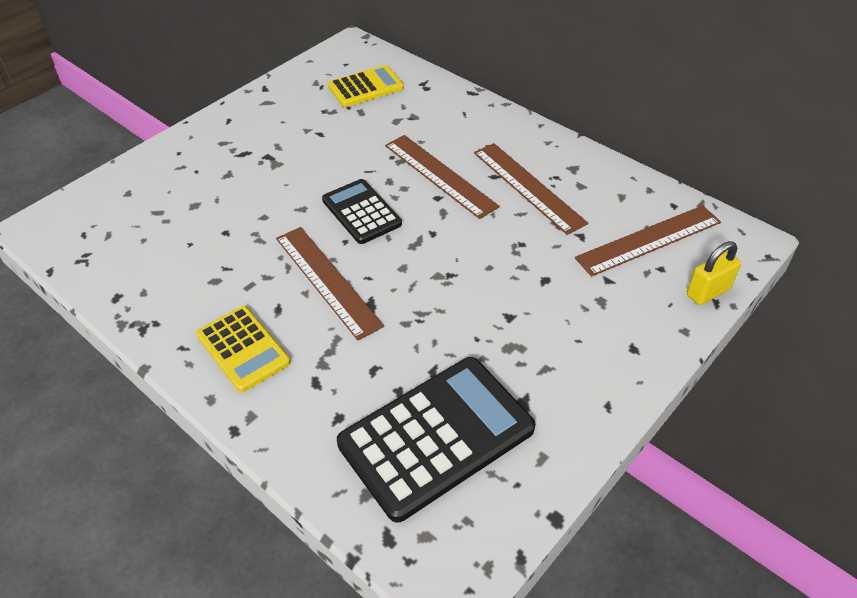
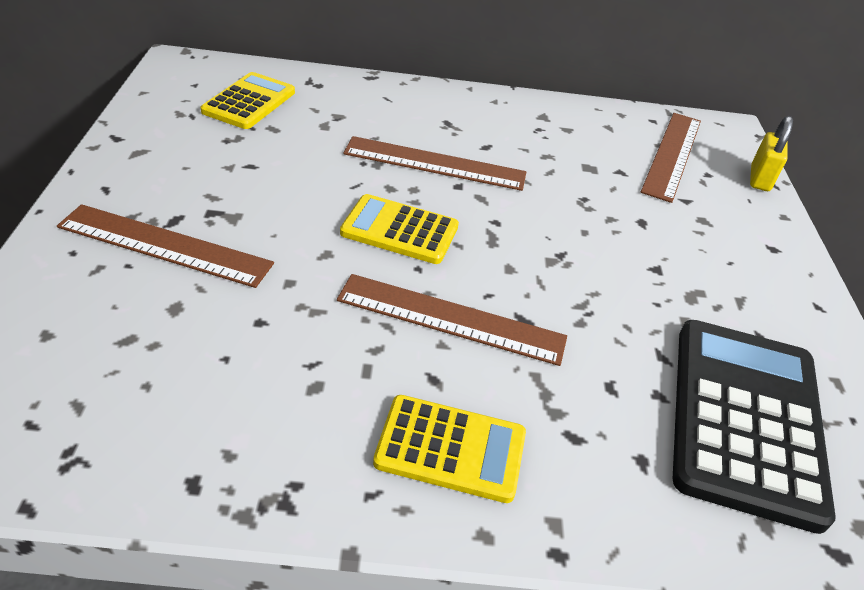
camera: 45 degrees left, 5 degrees down
black calculator [322,179,402,244] -> yellow calculator [340,194,459,264]
brown ruler [474,143,588,235] -> brown ruler moved to [57,204,274,288]

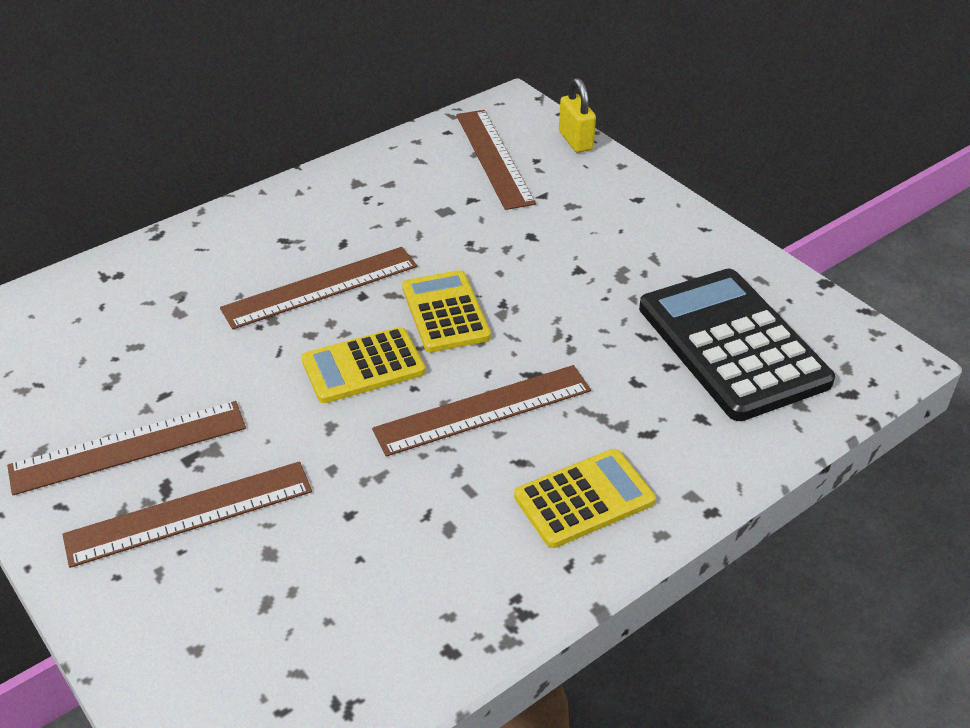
camera: 35 degrees left, 0 degrees up
yellow calculator [201,72,295,129] -> yellow calculator moved to [402,270,491,353]
none -> brown ruler [7,401,246,495]

